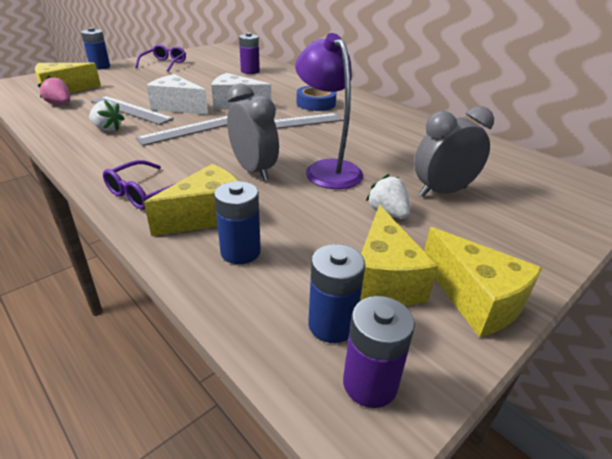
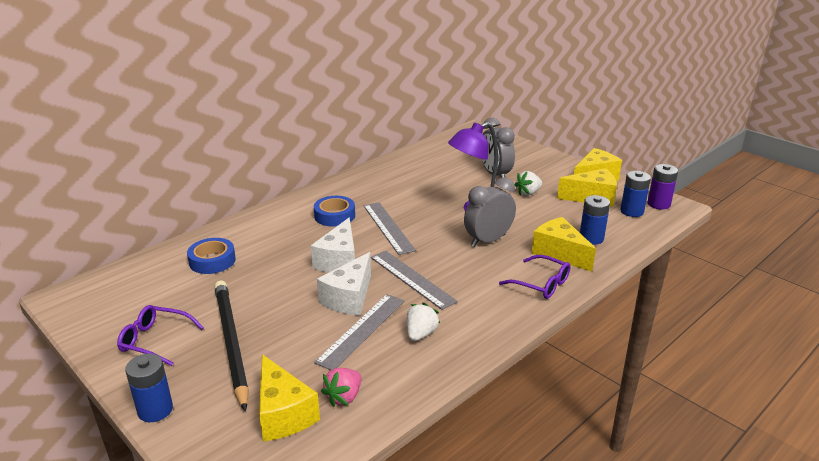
camera: 90 degrees left, 5 degrees down
purple battery [239,33,260,74] -> blue tape [187,238,236,274]
none -> black pencil [215,281,249,412]

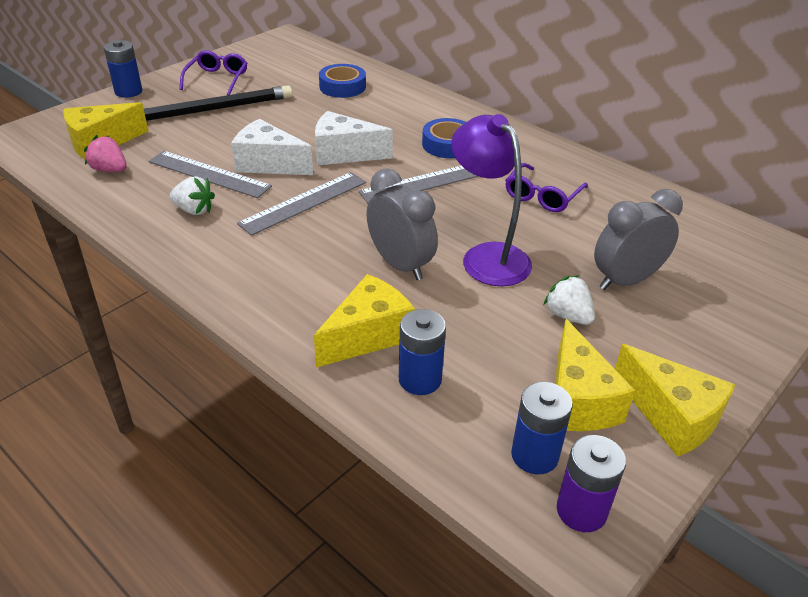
camera: 85 degrees right, 10 degrees up
purple glasses [499,255,571,299] -> purple glasses moved to [505,163,588,212]

